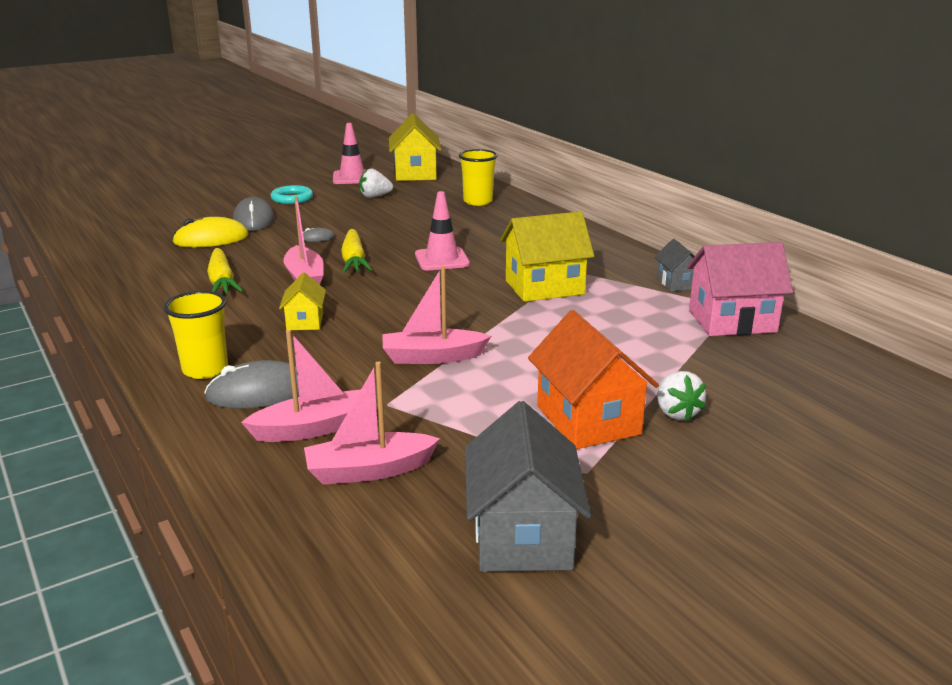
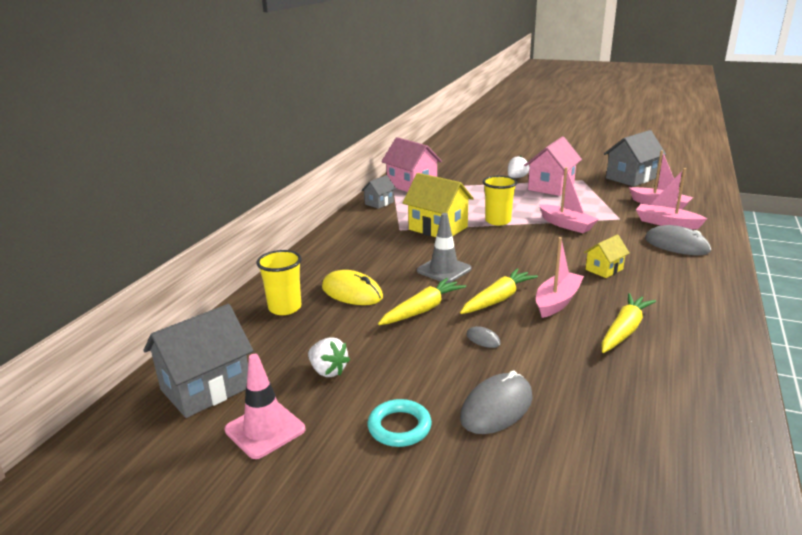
camera: 125 degrees left, 0 degrees up
yellow cup [164,291,228,379] -> yellow cup moved to [483,176,517,226]
yellow mouse [172,217,249,247] -> yellow mouse moved to [322,270,383,305]
yellow house [389,114,441,181] -> grey house [144,304,253,418]
pink traffic cone [415,191,470,270] -> grey traffic cone [417,213,472,283]
orange house [528,310,659,449] -> pink house [524,136,582,196]
none -> yellow carrot [378,278,466,325]

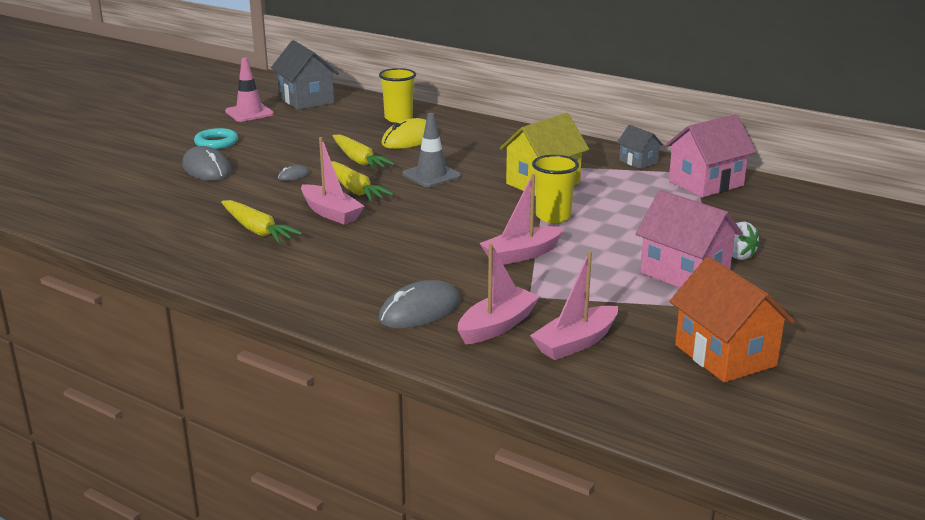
camera: 100 degrees right, 0 degrees up
white strawberry [308,337,350,377] -> none
yellow house [584,235,630,278] -> none
grey house [604,130,666,187] -> orange house [669,256,795,383]

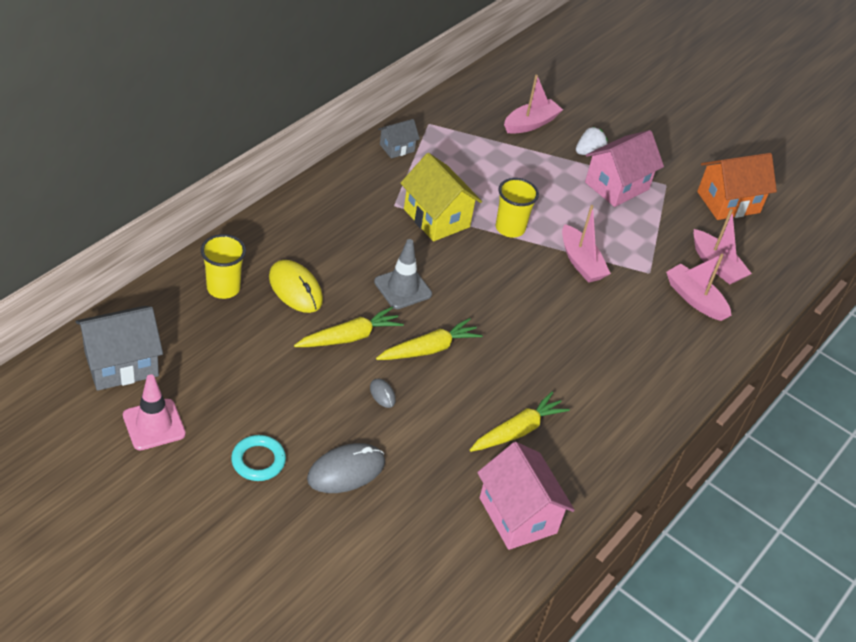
camera: 90 degrees left, 20 degrees up
pink boat [301,137,364,225] -> pink boat moved to [504,74,563,134]
grey mouse [379,280,460,328] -> none
pink house [665,114,756,197] -> pink house moved to [477,442,575,550]

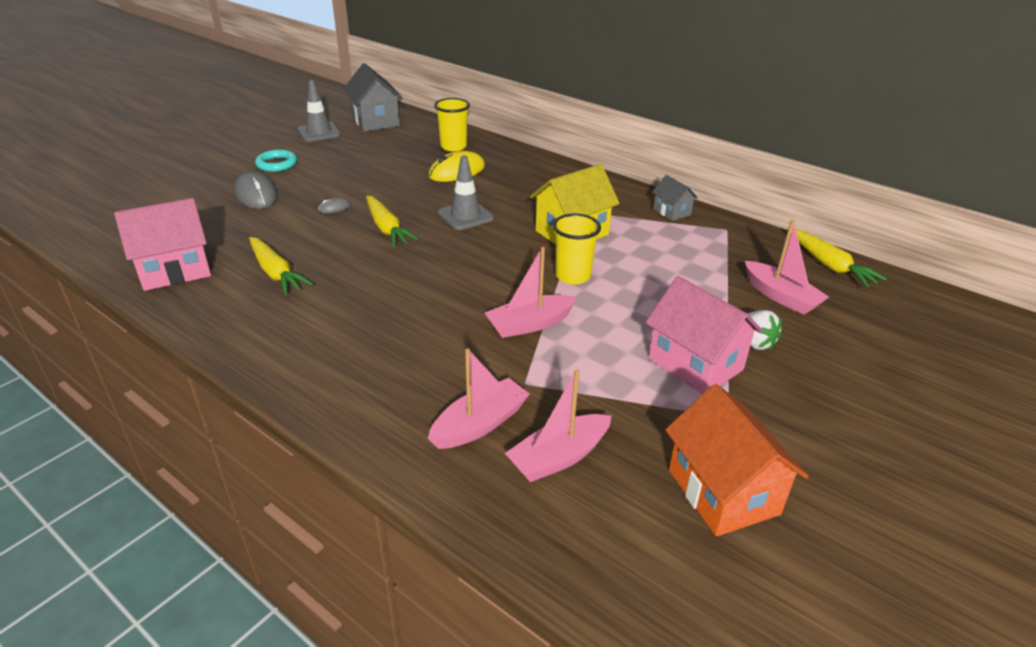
camera: 95 degrees right, 10 degrees down
pink traffic cone [123,374,186,450] -> grey traffic cone [298,80,341,142]
yellow carrot [294,307,404,347] -> yellow carrot moved to [791,229,887,287]

